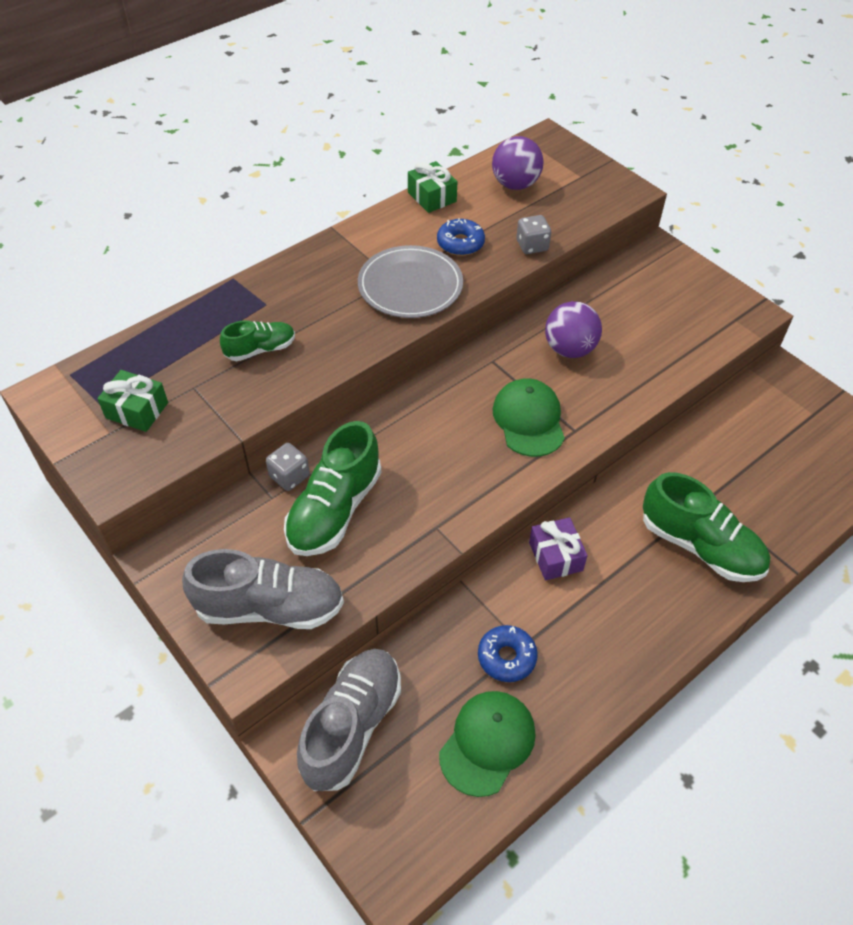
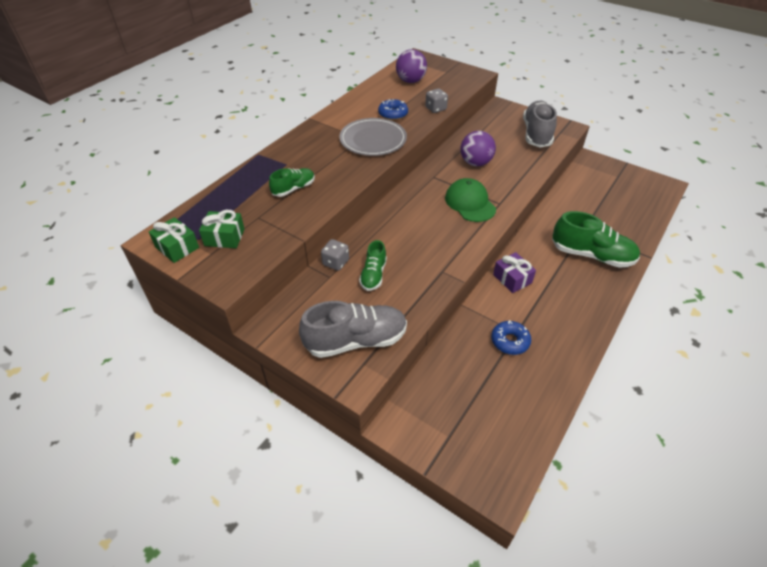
camera: 15 degrees left, 5 degrees down
green shoe [284,421,381,556] -> green shoe [359,240,387,291], size x0.56
grey shoe [297,649,401,791] -> grey shoe moved to [523,101,557,148]
green gift [408,161,457,213] -> green gift moved to [149,217,199,263]
green cap [439,691,536,797] -> none

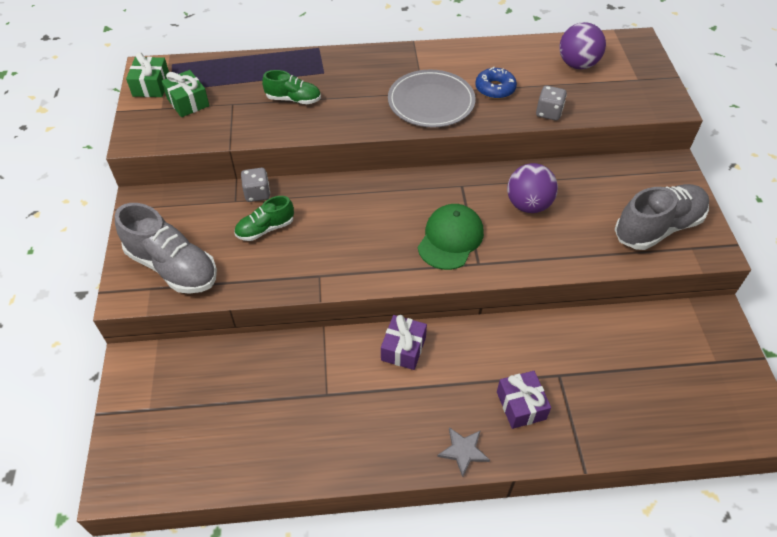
camera: 50 degrees right, 5 degrees up
blue donut [491,320,531,355] -> none
green shoe [552,211,640,268] -> purple gift [497,371,551,429]
none -> grey star [437,427,490,477]

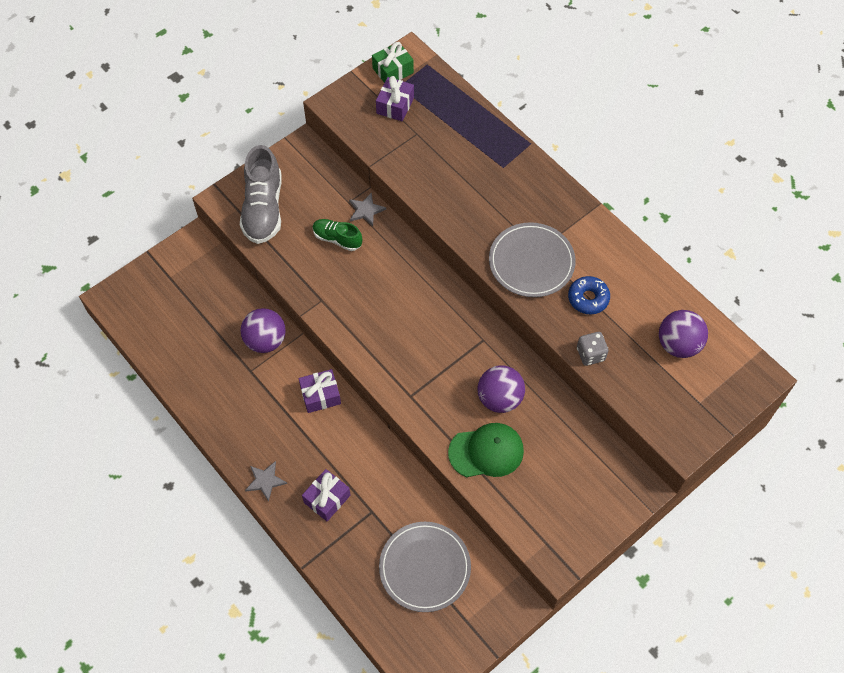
camera: 55 degrees right, 10 degrees up
green gift [162,70,209,117] -> purple gift [376,76,414,121]
grey dice [241,168,270,202] -> grey star [349,193,386,226]
green shoe [262,70,321,104] -> none
green cap [418,204,484,270] -> green cap moved to [448,423,524,477]
grey shoe [615,184,709,250] -> none
none -> purple ball [241,308,286,353]
none -> grey plate [379,522,471,612]

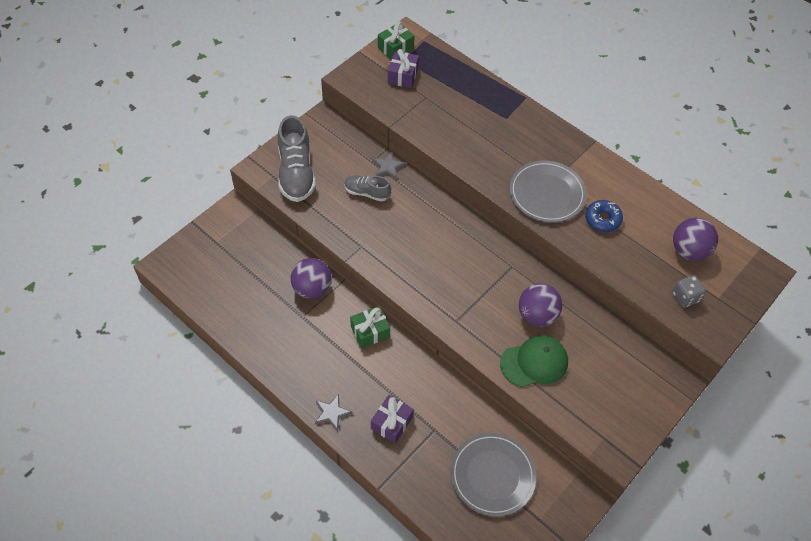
camera: 10 degrees left, 5 degrees down
purple gift [299,369,341,413] -> green gift [350,306,390,348]
green shoe [313,219,362,251] -> grey shoe [344,176,391,202]
grey dice [577,332,609,366] -> grey dice moved to [672,275,706,308]

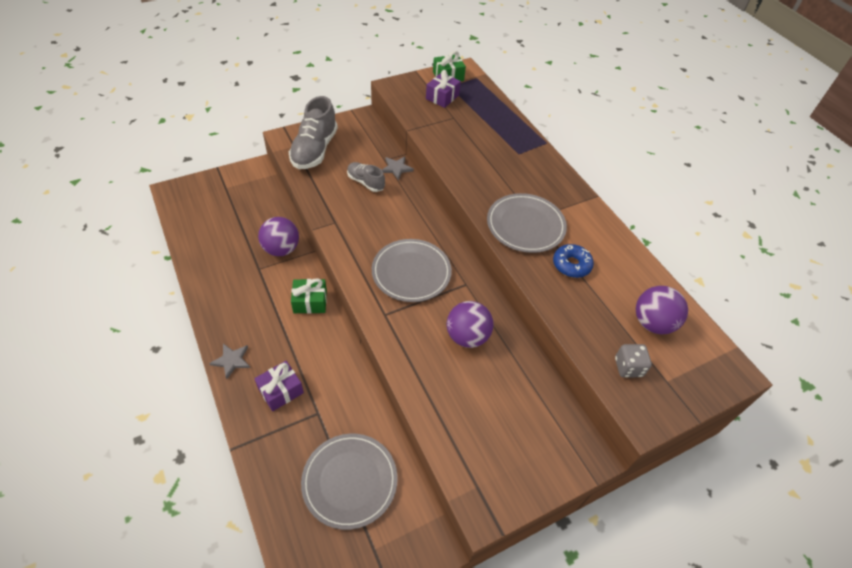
camera: 20 degrees right, 5 degrees down
green cap [500,335,568,387] -> none
none -> grey plate [372,239,452,302]

